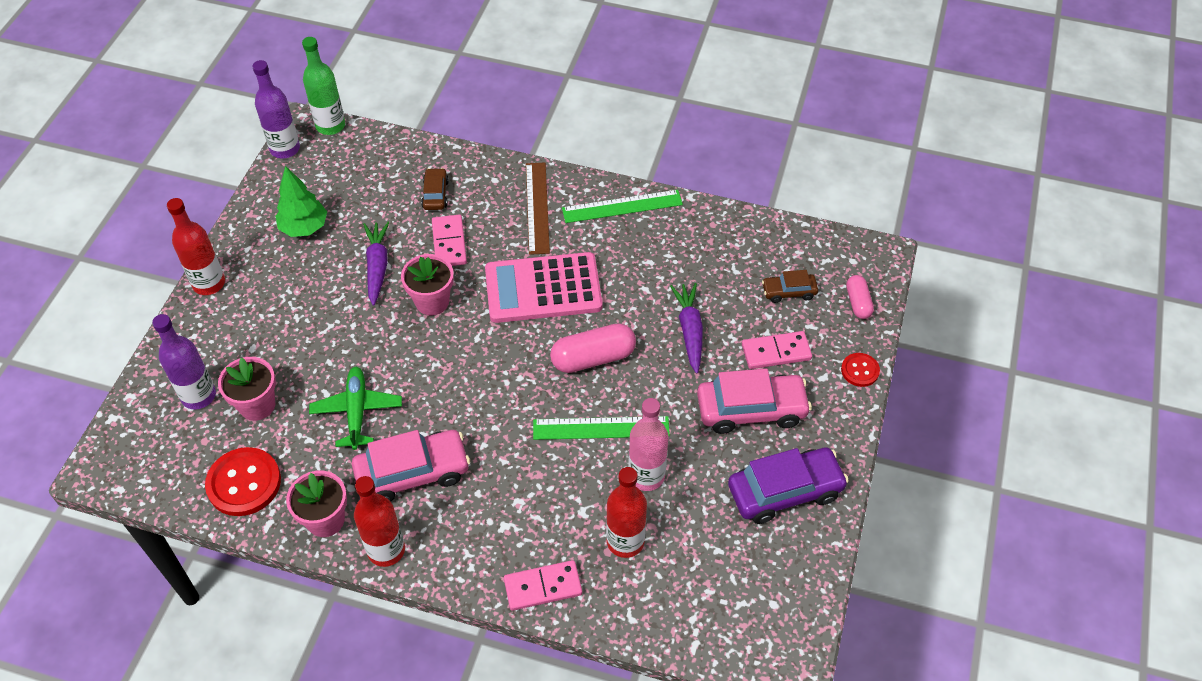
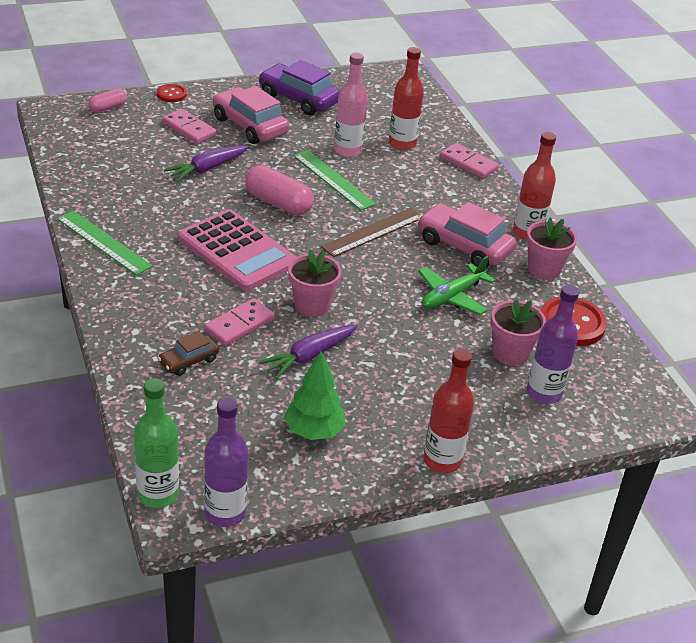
camera: 130 degrees left, 15 degrees down
brown ruler [526,162,550,255] -> brown ruler moved to [321,208,420,257]
brown car [762,270,818,303] -> none

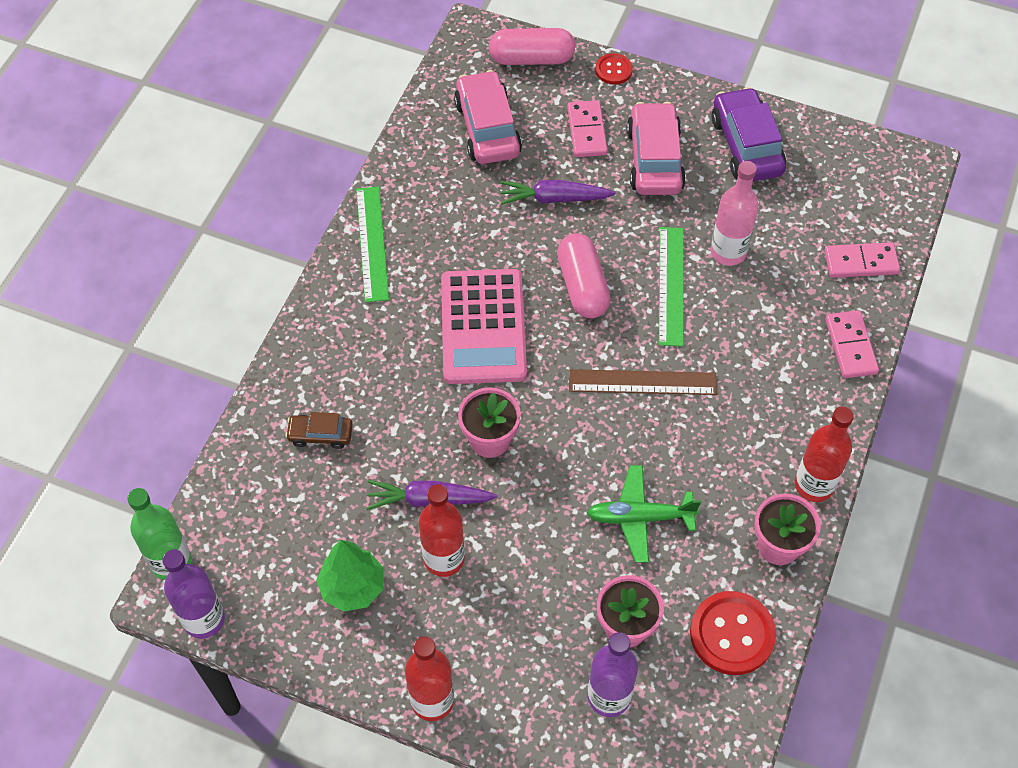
camera: 45 degrees right, 20 degrees up
pink capsule [88,88,127,113] -> pink capsule [489,28,575,65], size x1.70
pink domino [204,298,275,346] -> pink domino moved to [824,242,900,278]
red bottle [389,47,424,150] -> red bottle moved to [419,484,465,577]
pink car [418,202,516,267] -> pink car moved to [454,70,522,164]

